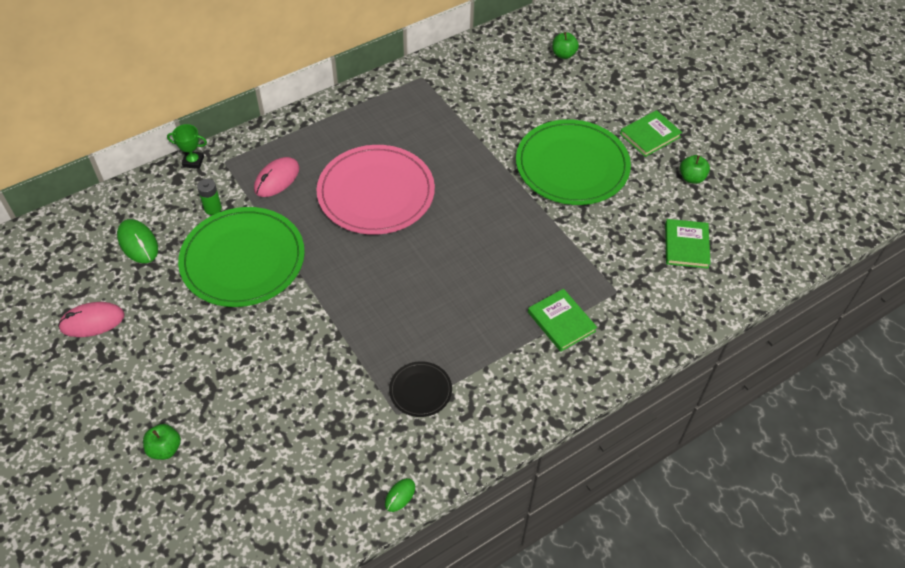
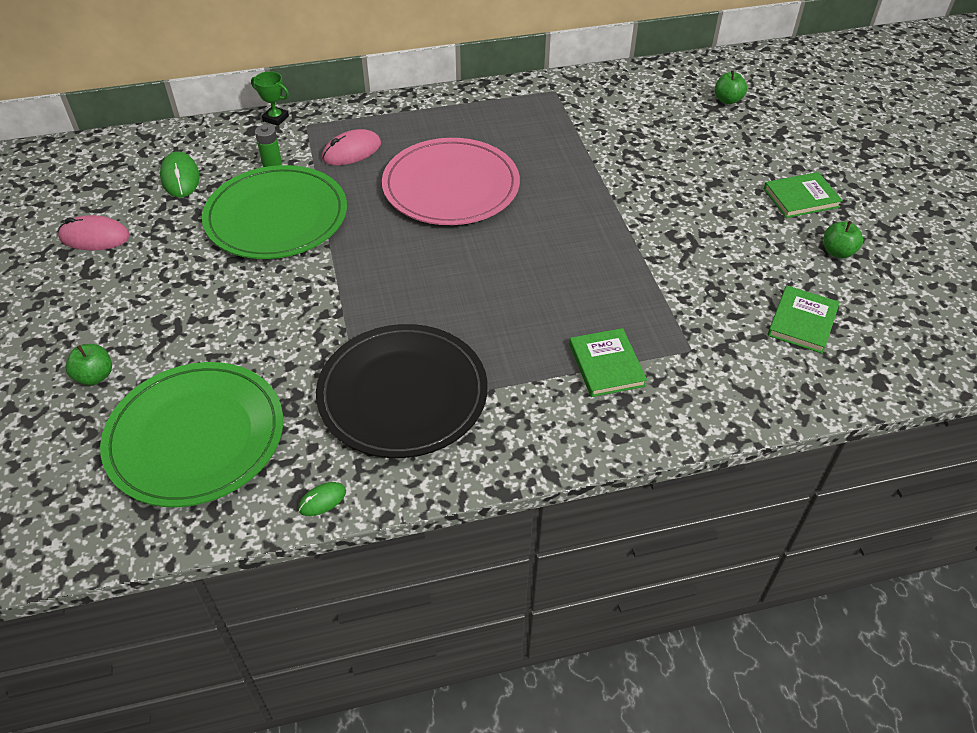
camera: 20 degrees right, 5 degrees down
black plate [389,361,452,417] -> black plate [316,324,488,458], size x2.16
green plate [516,119,631,205] -> green plate moved to [100,362,283,507]

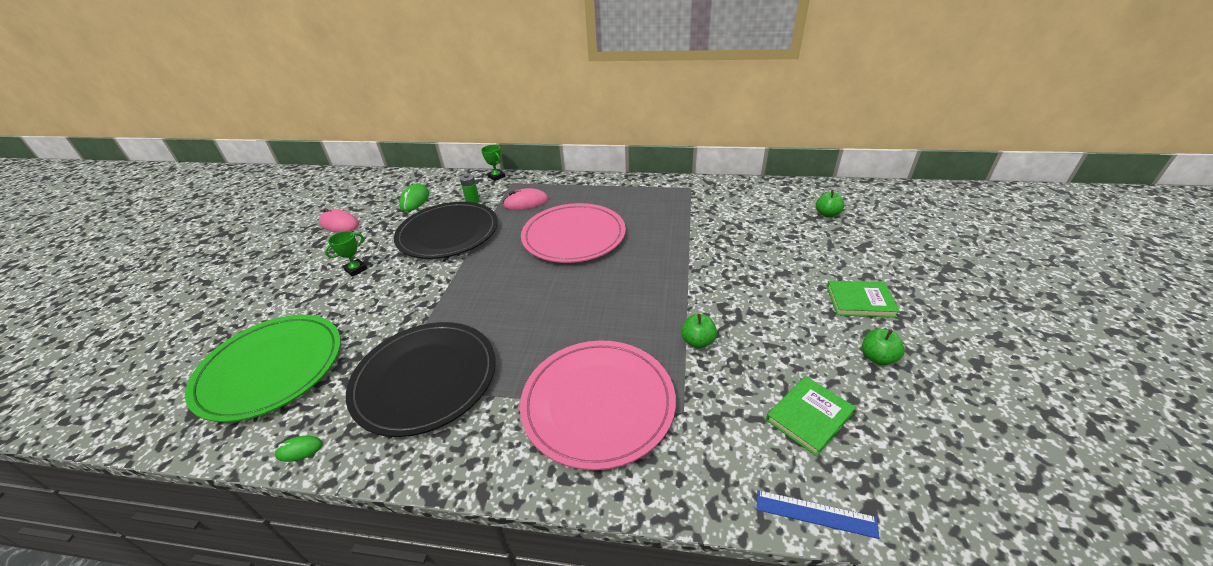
camera: 25 degrees right, 10 degrees down
green apple [66,344,112,385] -> green apple moved to [681,314,717,348]
green plate [202,165,347,259] -> black plate [394,202,498,259]
green book [569,328,647,397] -> pink plate [520,341,676,470]
none -> green trophy [325,231,368,277]
none -> blue ruler [756,490,880,539]

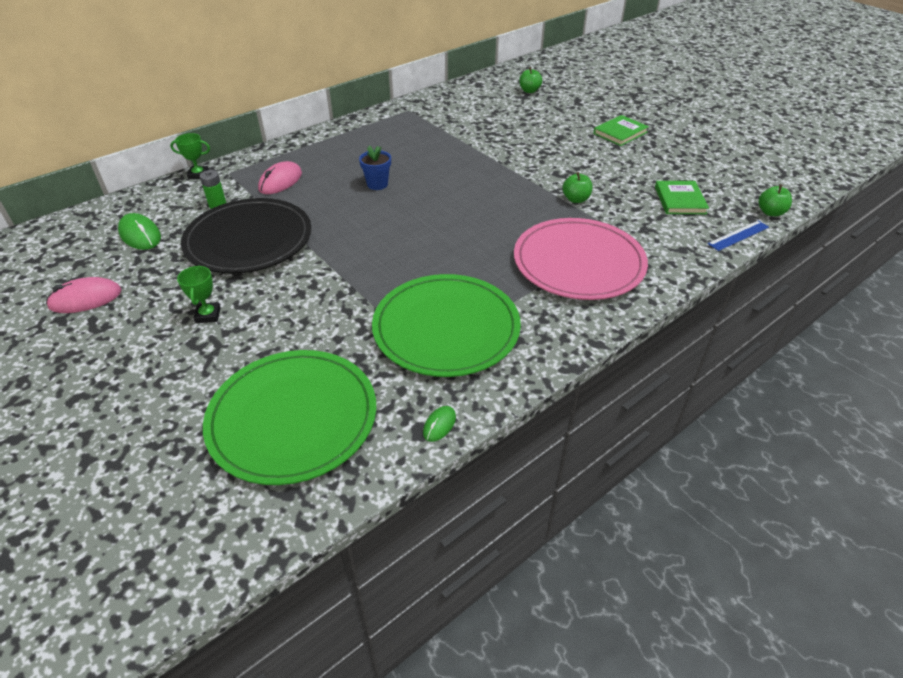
camera: 50 degrees left, 5 degrees up
black plate [346,322,496,437] -> green plate [372,274,521,377]
pink plate [521,203,626,263] -> blue flower pot [359,145,391,190]
green apple [862,329,905,365] -> green apple moved to [758,184,792,216]

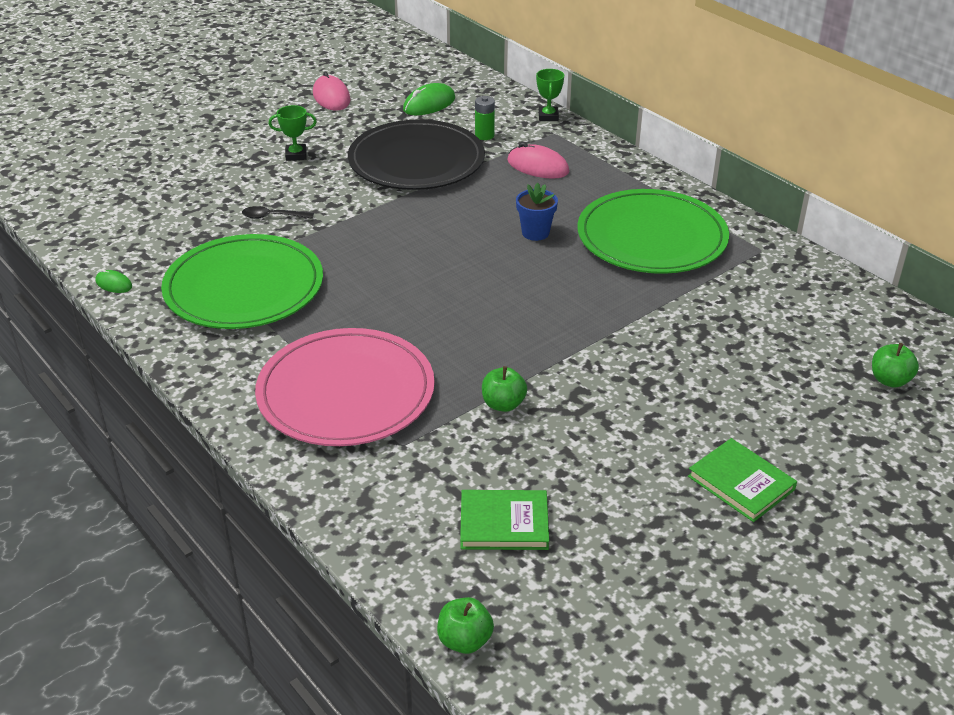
camera: 90 degrees right, 5 degrees down
green plate [203,350,377,485] -> green plate moved to [577,189,729,274]
blue ruler [708,221,769,251] -> none
none -> black spoon [242,206,314,219]

